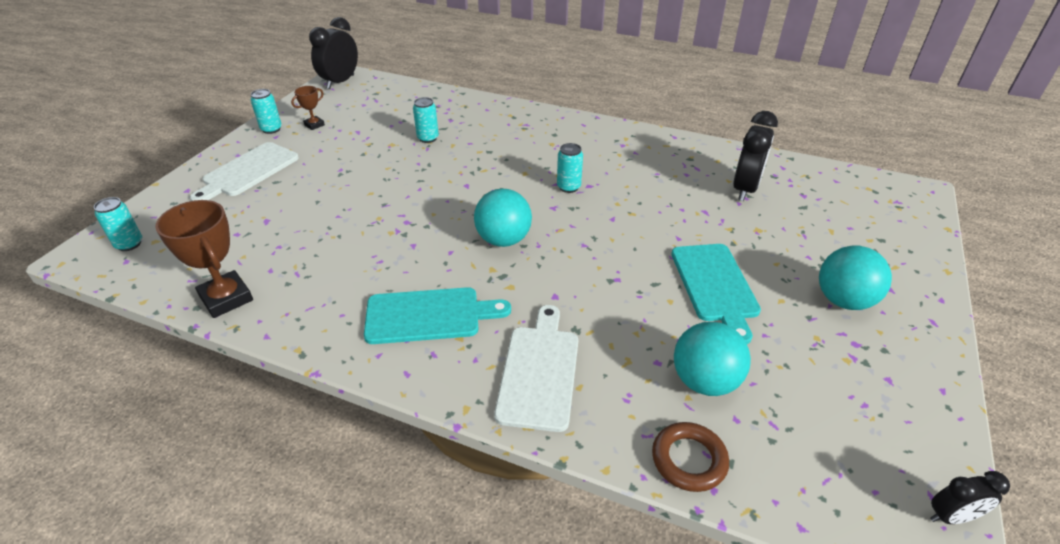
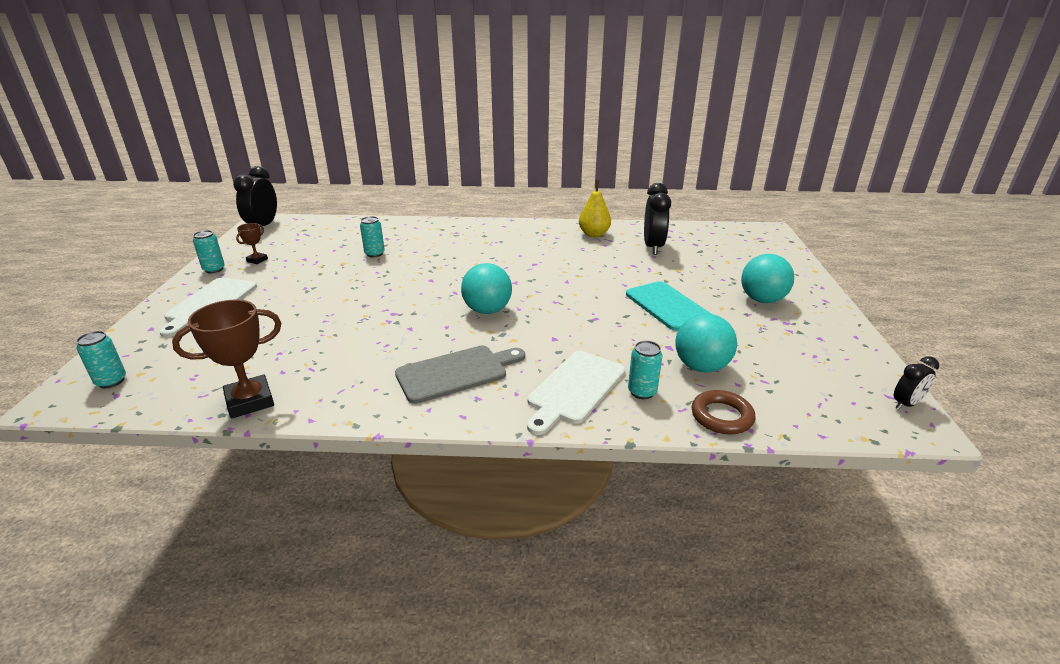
camera: 20 degrees left, 10 degrees down
brown trophy [155,200,253,318] -> brown trophy turned 60 degrees counterclockwise [172,300,281,418]
turquoise cutting board [364,287,511,344] -> grey cutting board [395,346,525,404]
white cutting board [494,305,578,432] -> white cutting board turned 135 degrees counterclockwise [527,351,625,435]
turquoise can [557,143,583,193] -> turquoise can moved to [628,341,662,399]
none -> yellow pear [579,180,611,237]

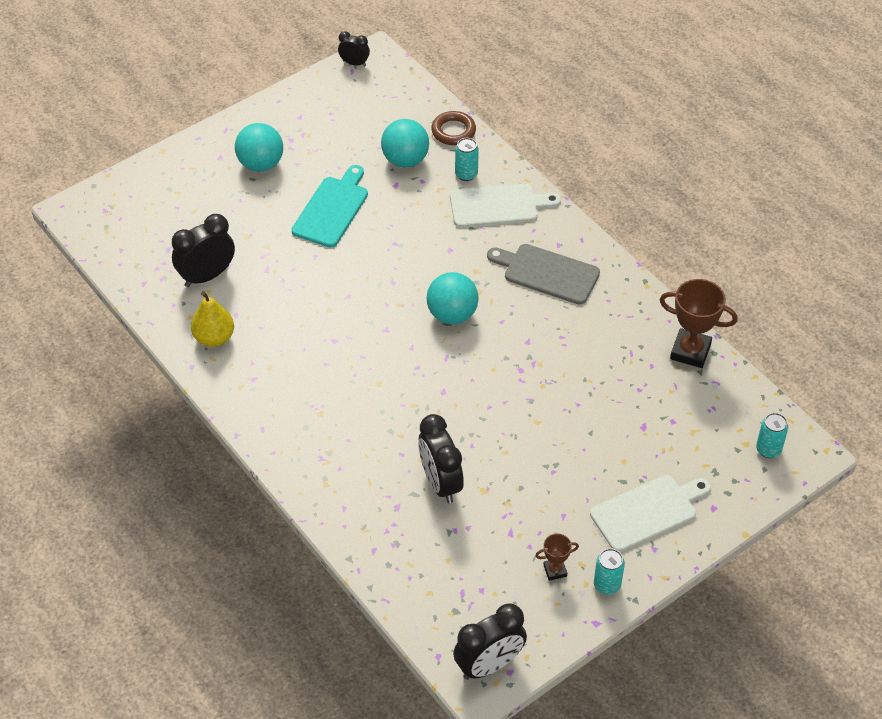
camera: 130 degrees left, 20 degrees up
turquoise can [360,216,385,257] -> black clock [418,414,464,503]

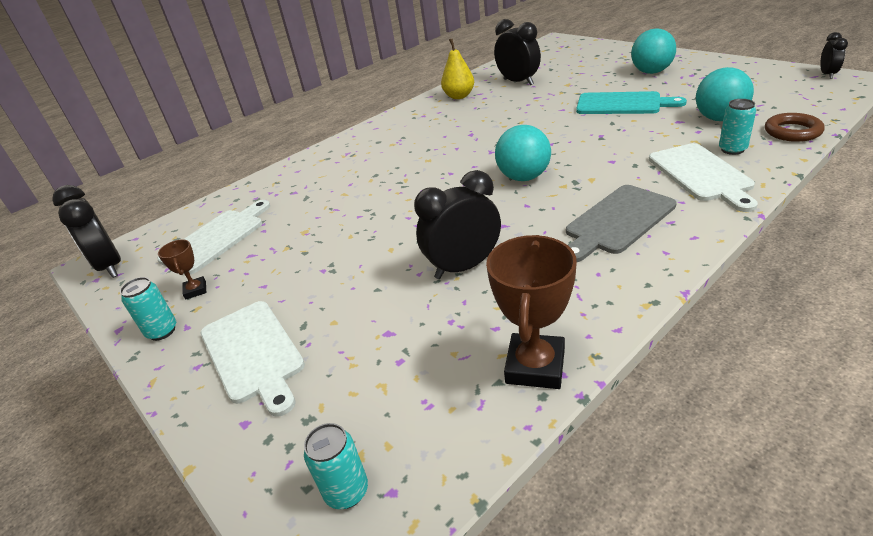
camera: 90 degrees right, 15 degrees down
black clock [418,414,464,503] -> black clock moved to [414,170,501,279]
grey cutting board [487,244,600,305] -> grey cutting board turned 150 degrees counterclockwise [566,185,677,262]
none -> white cutting board [157,200,270,275]

